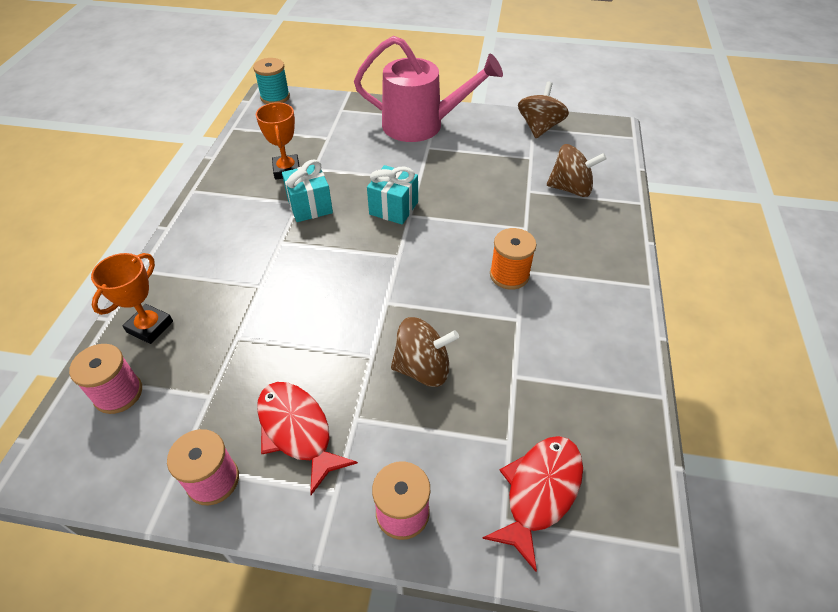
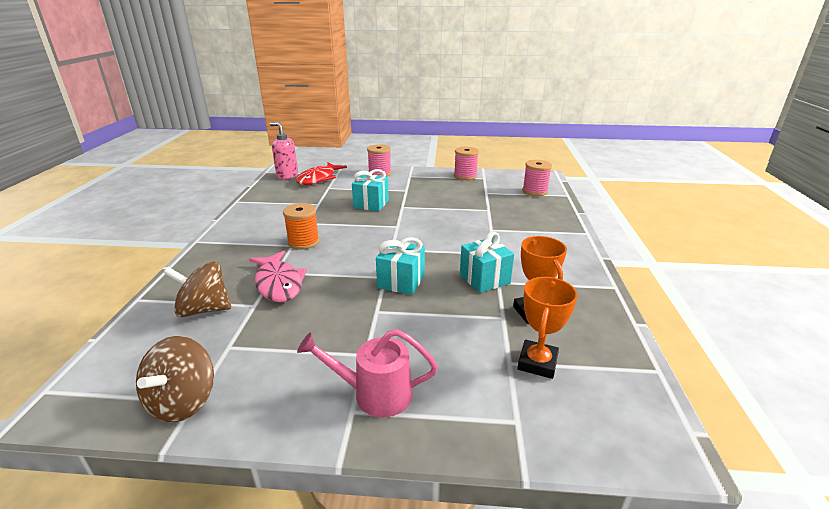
camera: 175 degrees right, 20 degrees down
orange trophy [91,253,173,344] -> orange trophy moved to [517,277,578,379]
turquoise spool [253,58,290,104] -> none
red fish [257,382,358,495] -> none
pink watering can [354,36,503,142] -> pink watering can [297,329,438,418], size x0.60
brown spinning top [391,317,459,387] -> turquoise gift [352,169,389,211]
none -> pink fish [249,251,307,302]
none -> pink soap dispenser [270,122,298,179]

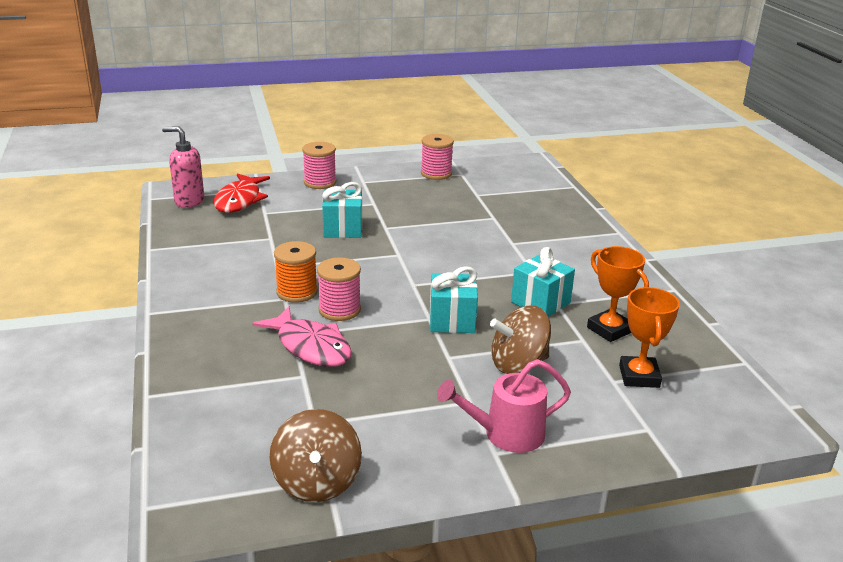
camera: 20 degrees left, 0 degrees up
brown spinning top [163,261,231,317] -> brown spinning top moved to [490,306,551,374]
pink spool [522,160,552,196] -> pink spool moved to [317,257,361,321]

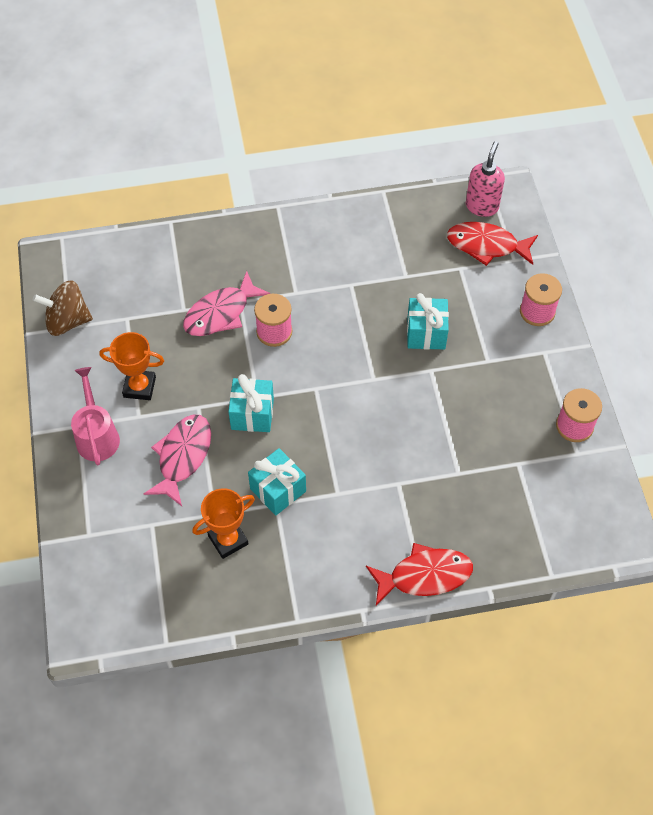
camera: 95 degrees right, 30 degrees up
orange spool [274,241,318,303] -> none
brown spinning top [490,306,551,374] -> pink fish [144,415,211,506]
orange trophy [619,287,680,388] -> orange trophy moved to [99,332,164,400]
none -> red fish [366,543,473,605]

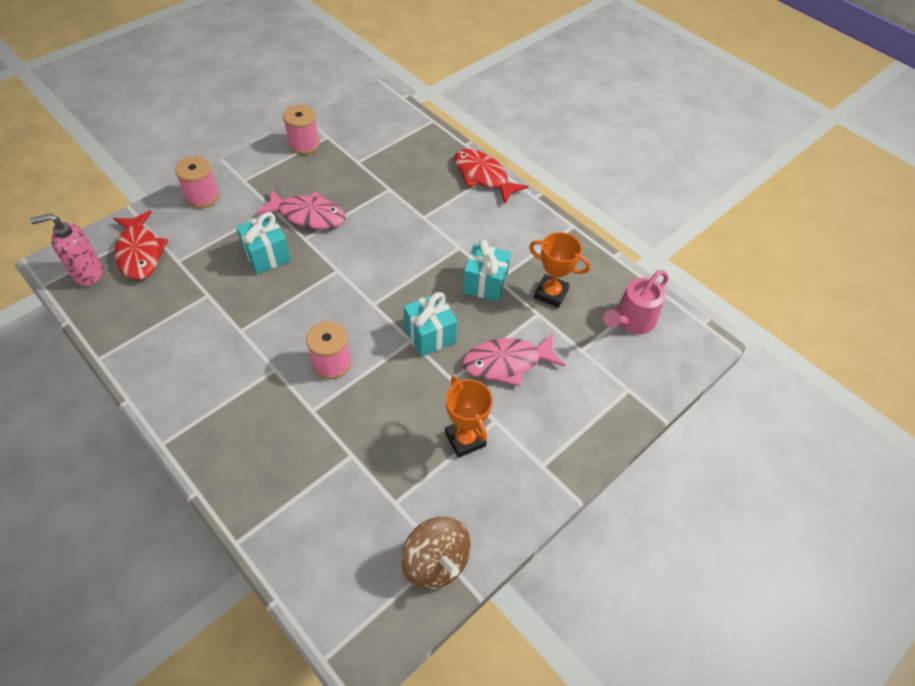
camera: 125 degrees left, 5 degrees down
pink watering can [71,367,120,465] -> pink watering can moved to [603,270,668,334]
pink fish [183,271,270,336] -> pink fish moved to [256,189,346,229]

